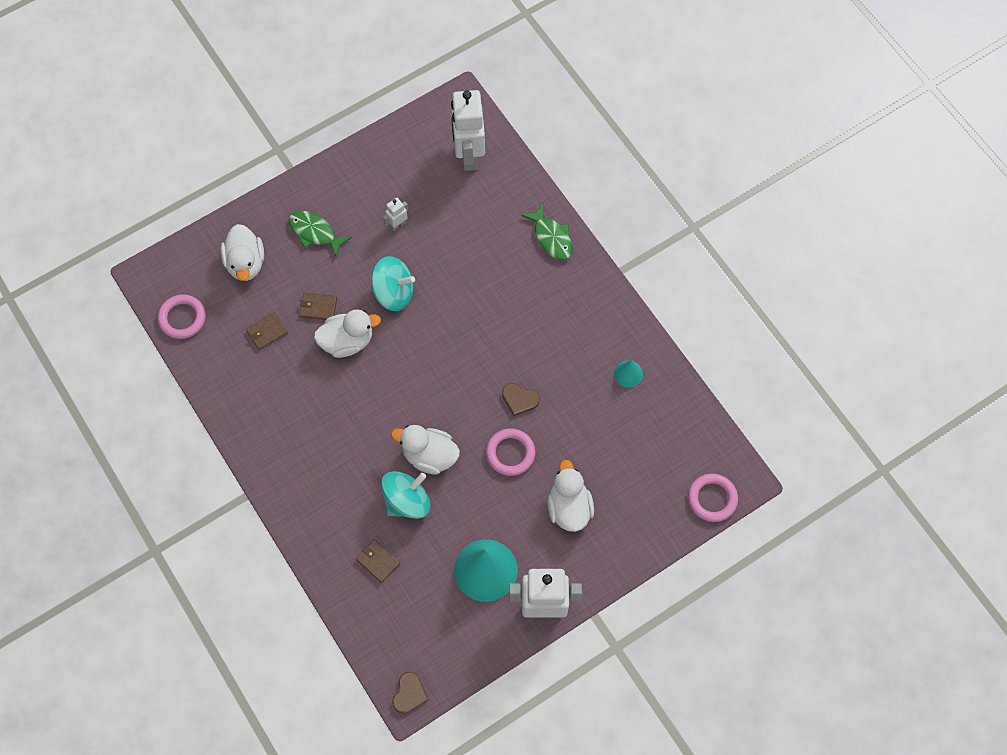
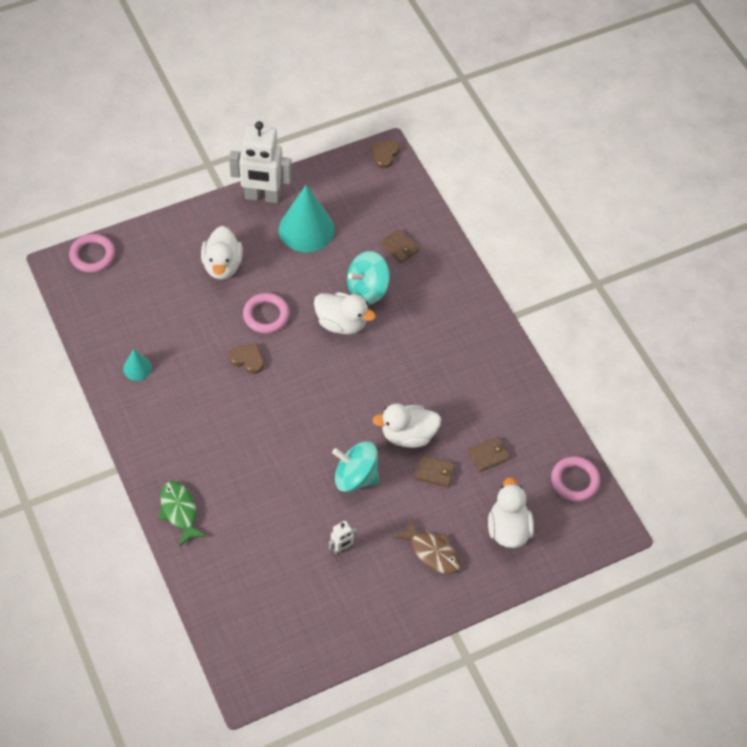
camera: 175 degrees left, 10 degrees down
green fish [288,211,352,258] -> brown fish [393,519,460,574]
white robot [451,90,485,171] -> none

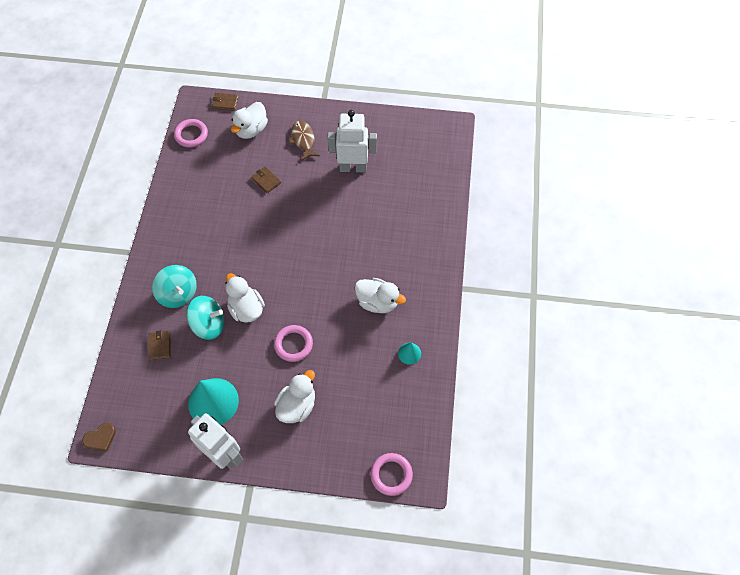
camera: 145 degrees left, 5 degrees up
green fish [159,481,207,546] -> none
brown heart [229,343,264,374] -> none
white robot [329,521,357,555] -> white robot [327,110,377,172], size x2.27
turquoise spinning top [332,441,379,492] -> turquoise spinning top moved to [152,265,197,308]
white duck [372,403,441,448] -> white duck moved to [355,278,406,313]
brown wallet [468,437,510,472] -> brown wallet moved to [212,93,238,110]

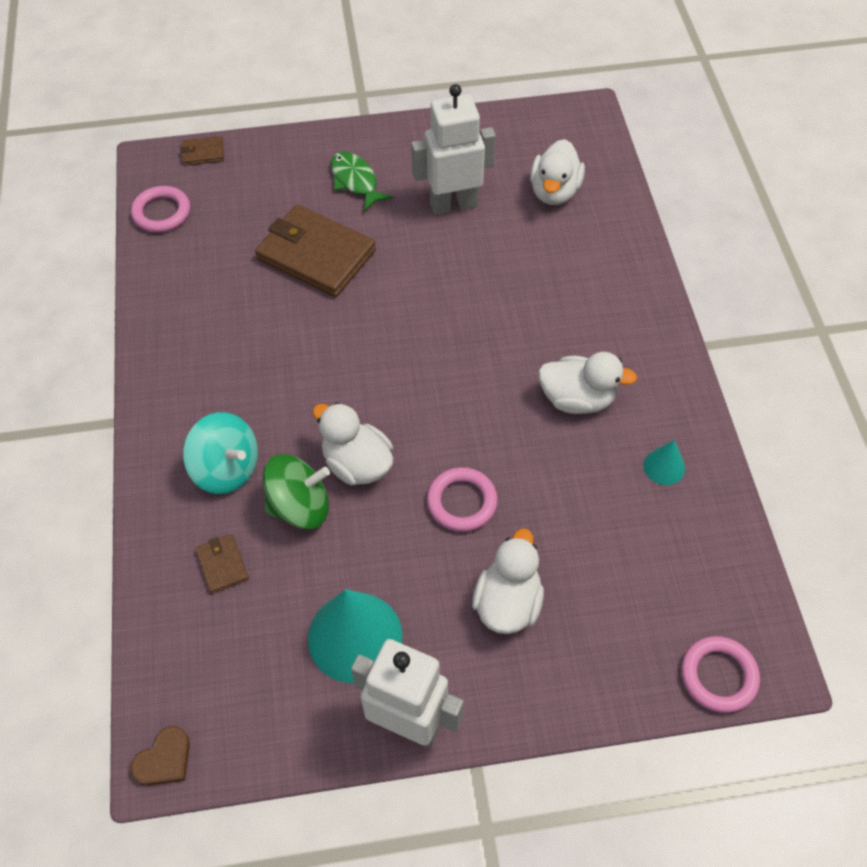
camera: 15 degrees left, 5 degrees down
turquoise spinning top [187,296,225,340] -> green spinning top [263,454,330,529]
white duck [231,102,268,139] -> white duck moved to [530,139,585,205]
brown wallet [251,166,281,193] -> brown wallet [255,204,376,297], size x2.24
brown fish [289,121,320,161] -> green fish [331,152,393,211]

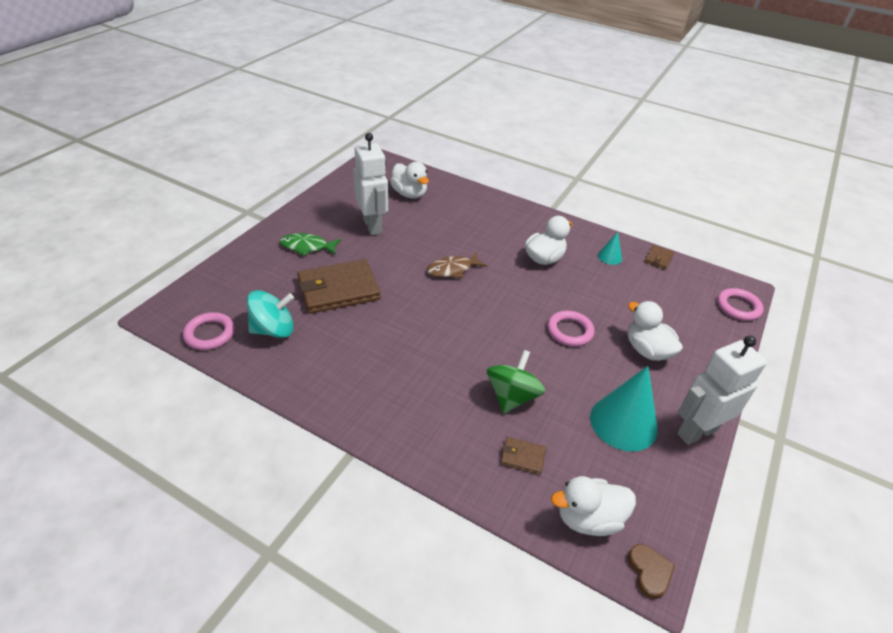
camera: 55 degrees left, 15 degrees down
brown wallet [180,136,224,166] -> brown wallet moved to [645,245,674,270]
turquoise spinning top [183,412,258,494] -> turquoise spinning top moved to [247,290,294,338]
white duck [312,403,393,485] -> white duck moved to [551,476,636,536]
white robot [411,84,496,215] -> white robot turned 135 degrees clockwise [354,133,388,235]
none -> brown fish [427,252,487,278]

